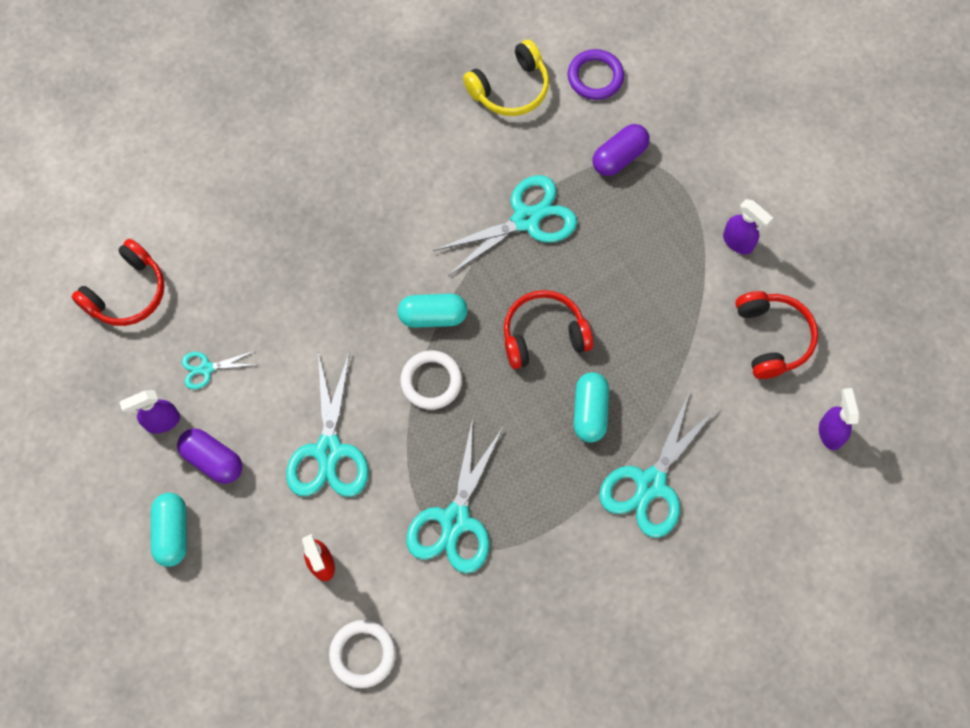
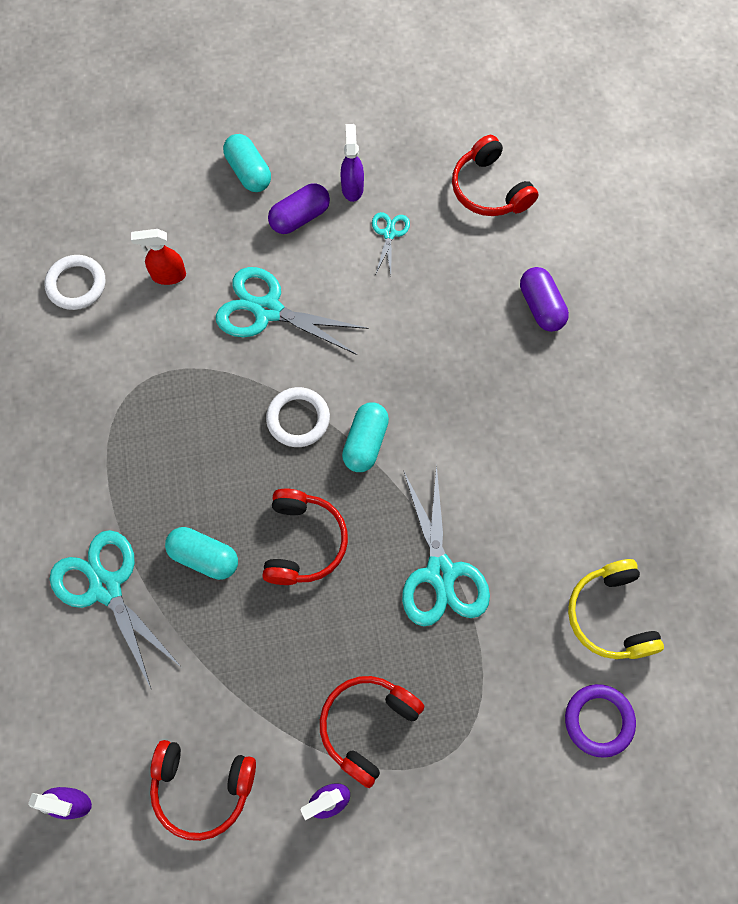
camera: 110 degrees right, 0 degrees up
turquoise capsule [151,493,187,567] -> turquoise capsule turned 45 degrees clockwise [223,134,271,192]
turquoise scissors [406,418,504,574] -> none
purple capsule [592,124,650,176] -> purple capsule moved to [520,267,569,332]
none -> red headphones [320,676,424,788]

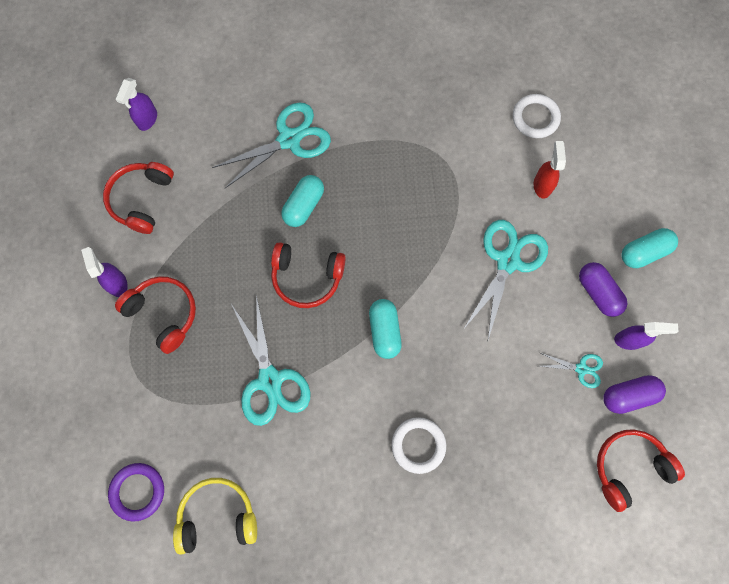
camera: 95 degrees right, 5 degrees up
white ring [266,387,330,447] -> white ring moved to [391,417,446,474]
turquoise capsule [342,402,389,472] -> turquoise capsule turned 60 degrees clockwise [369,299,402,359]
turquoise scissors [402,465,490,626] -> turquoise scissors turned 105 degrees counterclockwise [231,295,310,426]
purple capsule [520,267,569,332] -> purple capsule moved to [603,375,666,414]

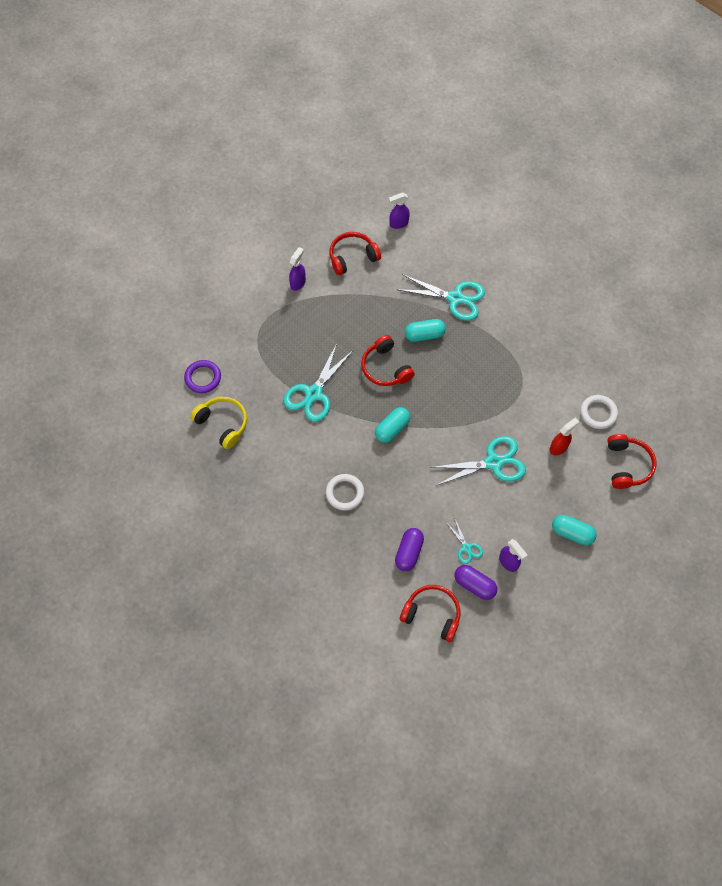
camera: 50 degrees right, 10 degrees down
red headphones [115,276,196,354] -> red headphones moved to [607,434,656,489]
purple capsule [579,262,627,317] -> purple capsule moved to [395,528,424,571]

